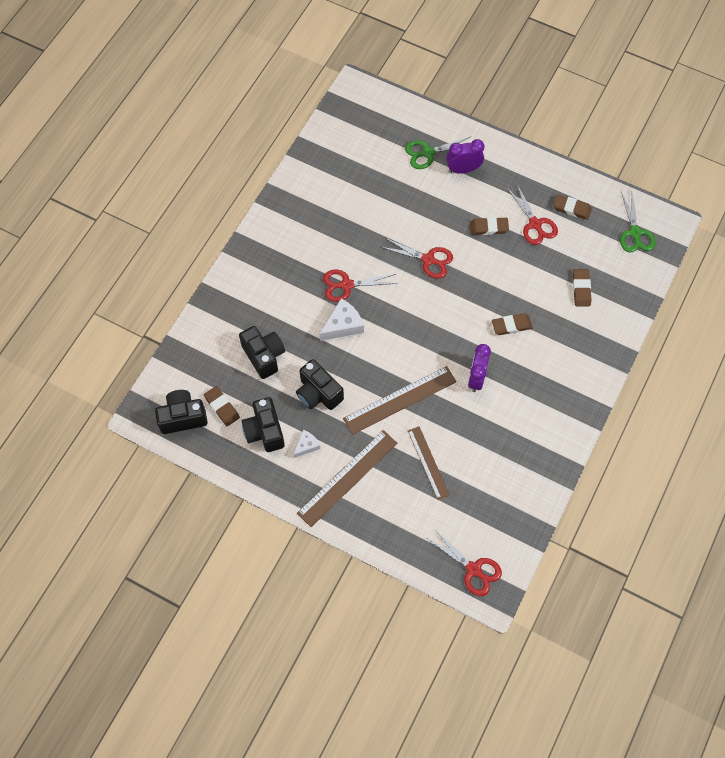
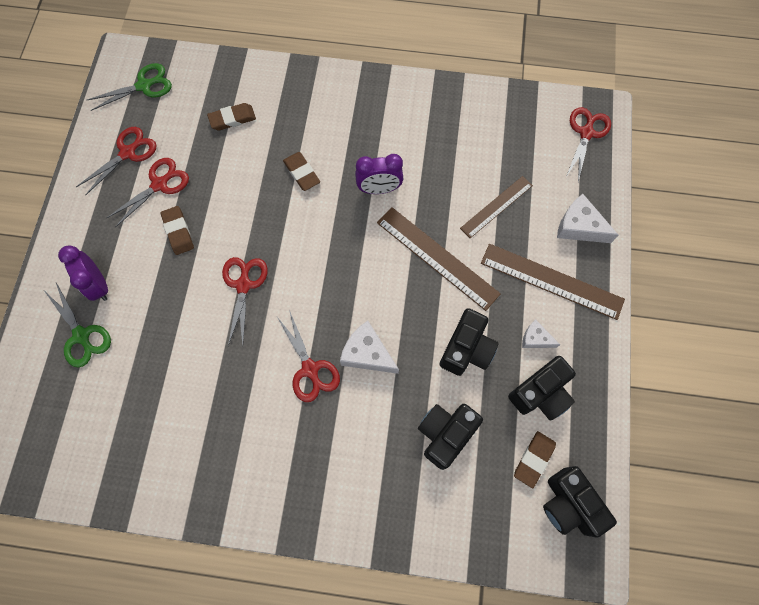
camera: 110 degrees left, 5 degrees up
brown eraser [553,194,592,220] -> red scissors [76,127,156,196]
none -> white cheese [557,194,618,243]

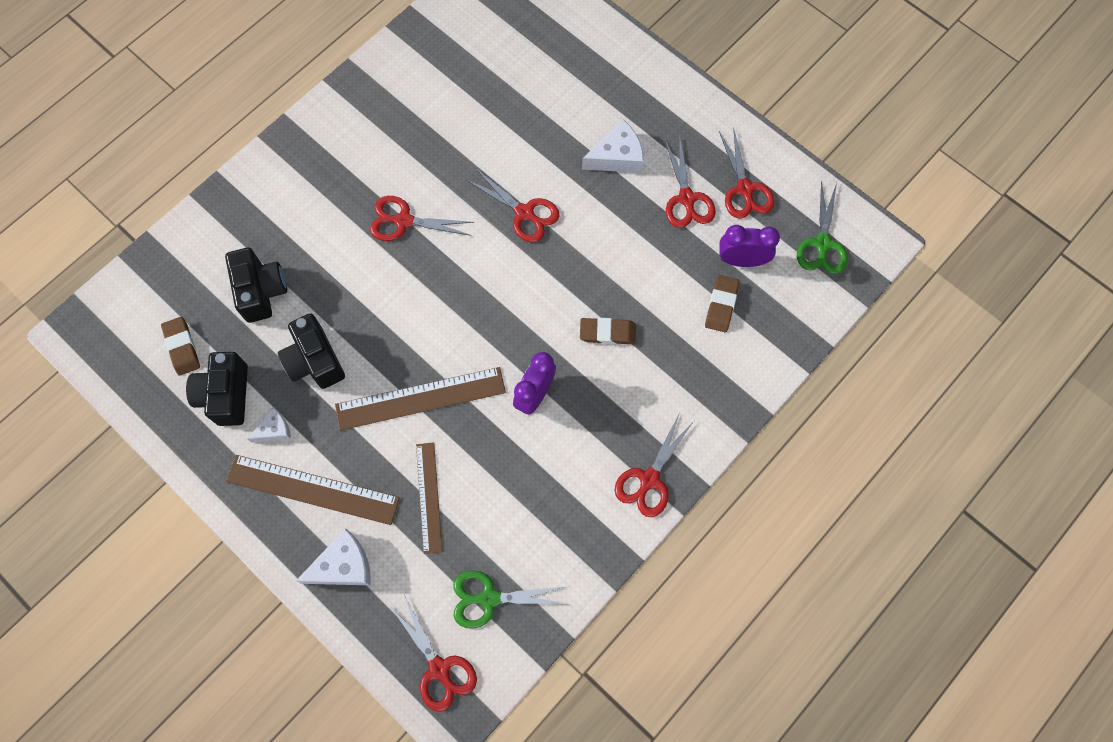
camera: 125 degrees right, 0 degrees up
green scissors [45,283,111,368] -> green scissors moved to [453,570,566,629]
purple clock [58,245,108,301] -> purple clock moved to [719,225,780,267]
brown eraser [161,206,194,255] -> none
white cheese [340,321,399,374] -> white cheese moved to [582,119,644,173]
brown ruler [481,244,625,320] -> brown ruler turned 45 degrees clockwise [226,455,400,525]
black camera [543,466,617,538] -> none
none -> red scissors [615,415,694,517]

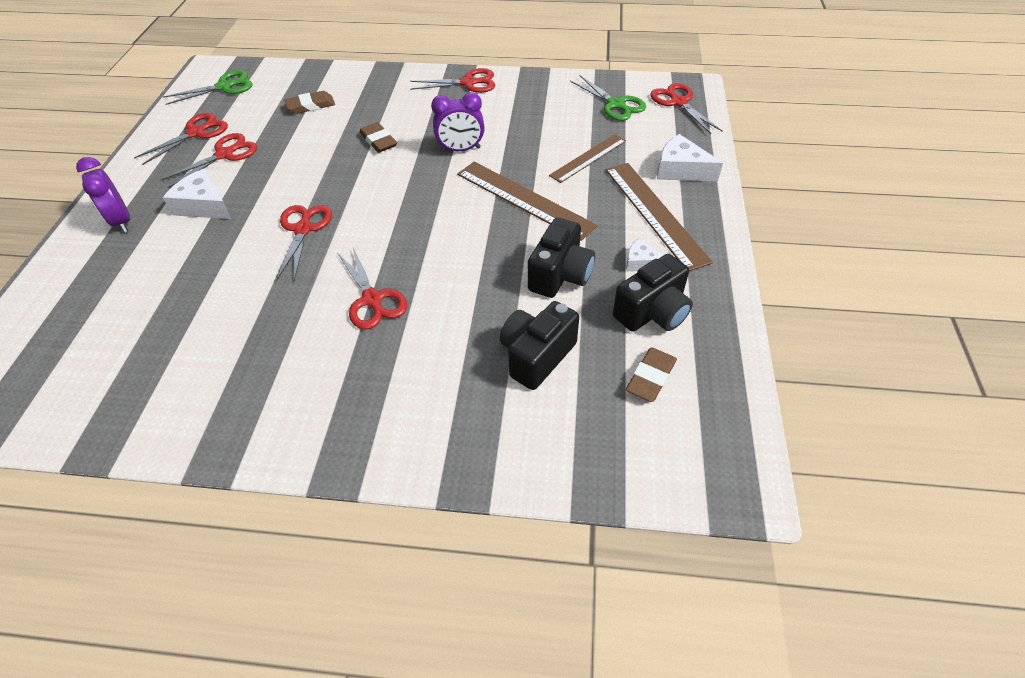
camera: 125 degrees left, 20 degrees down
red scissors [390,595,477,712] -> red scissors turned 45 degrees counterclockwise [650,83,722,134]
purple clock [719,225,780,267] -> purple clock moved to [76,157,130,233]

